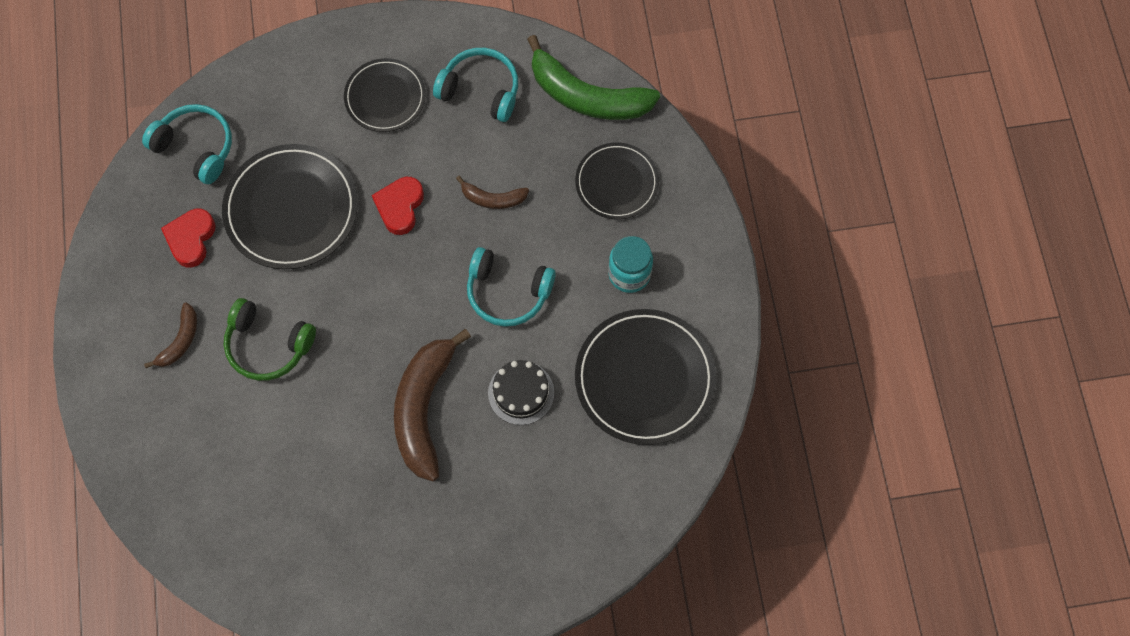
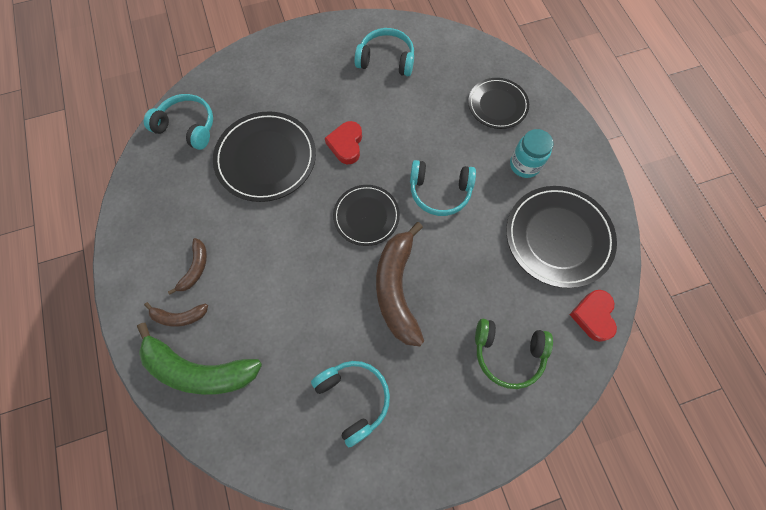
camera: 10 degrees left, 0 degrees up
red heart [161,208,216,268] -> red heart moved to [569,290,617,342]
green headphones [224,298,316,381] -> green headphones moved to [475,319,553,389]
black plate [344,58,426,132] -> black plate moved to [333,185,400,246]
brown banana [456,176,529,209] -> brown banana moved to [144,302,208,327]
black cake [488,360,554,425] -> none
green banana [527,35,660,120] -> green banana moved to [137,323,262,395]
none -> turquoise headphones [311,361,390,447]

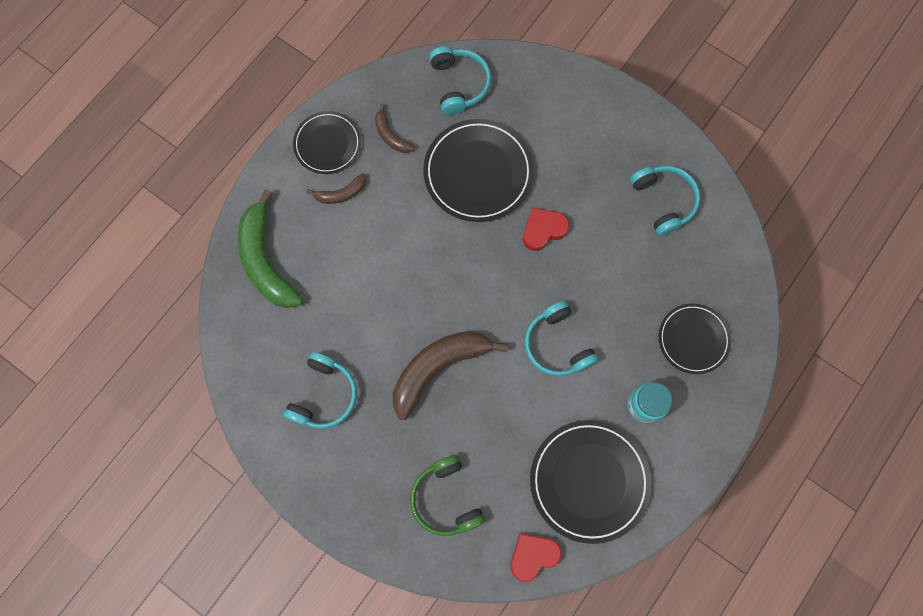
camera: 55 degrees right, 5 degrees up
brown banana [144,302,208,327] -> brown banana moved to [375,103,415,153]
black plate [333,185,400,246] -> black plate moved to [293,111,361,174]

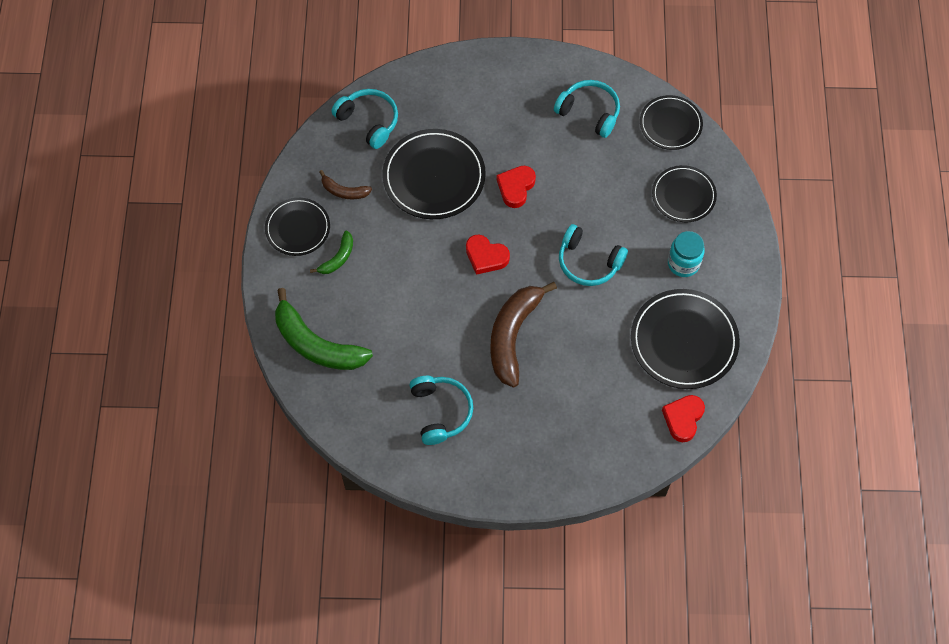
camera: 35 degrees left, 10 degrees down
brown banana [306,173,366,204] -> green banana [310,231,353,274]
green headphones [410,455,485,536] -> none
none -> red heart [466,235,510,275]
none -> black plate [640,95,703,150]

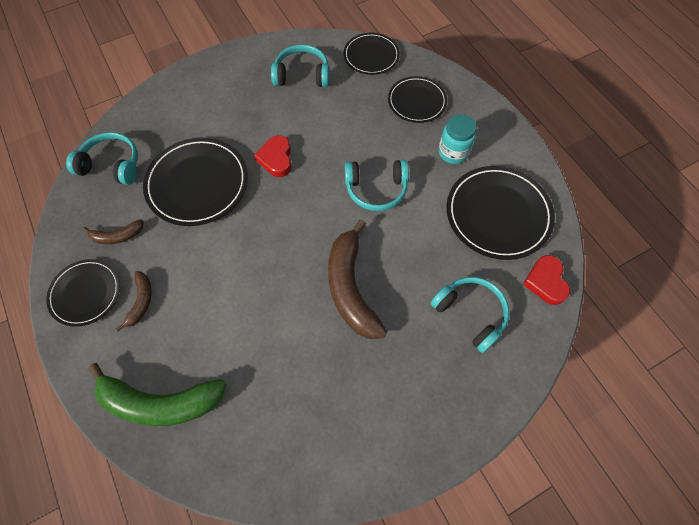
camera: 30 degrees left, 0 degrees up
green banana [310,231,353,274] -> brown banana [116,271,152,331]
turquoise headphones [410,376,473,445] -> turquoise headphones moved to [430,277,509,353]
red heart [466,235,510,275] -> none

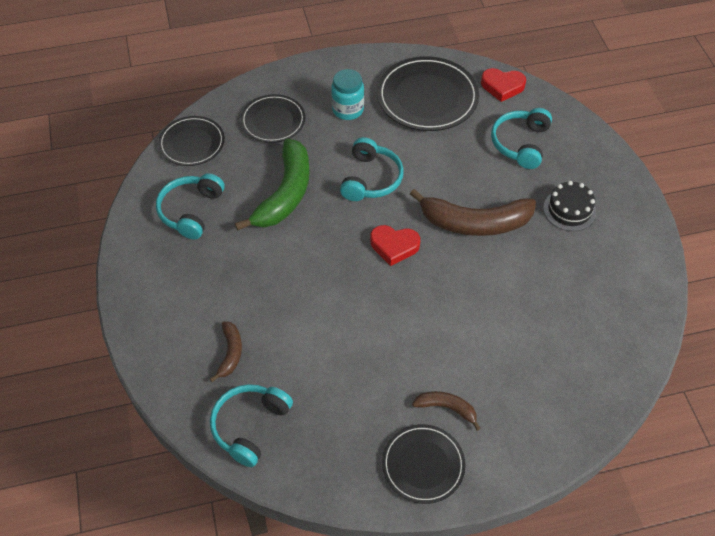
camera: 75 degrees left, 10 degrees down
brown banana [82,219,144,244] -> brown banana moved to [210,321,242,382]
green banana [88,363,226,426] -> green banana moved to [235,138,310,231]
black plate [143,138,248,226] -> none
red heart [254,135,292,177] -> red heart moved to [370,225,420,266]
turquoise headphones [430,277,509,353] -> turquoise headphones turned 45 degrees counterclockwise [491,108,552,169]
none -> black cake [543,181,596,231]

